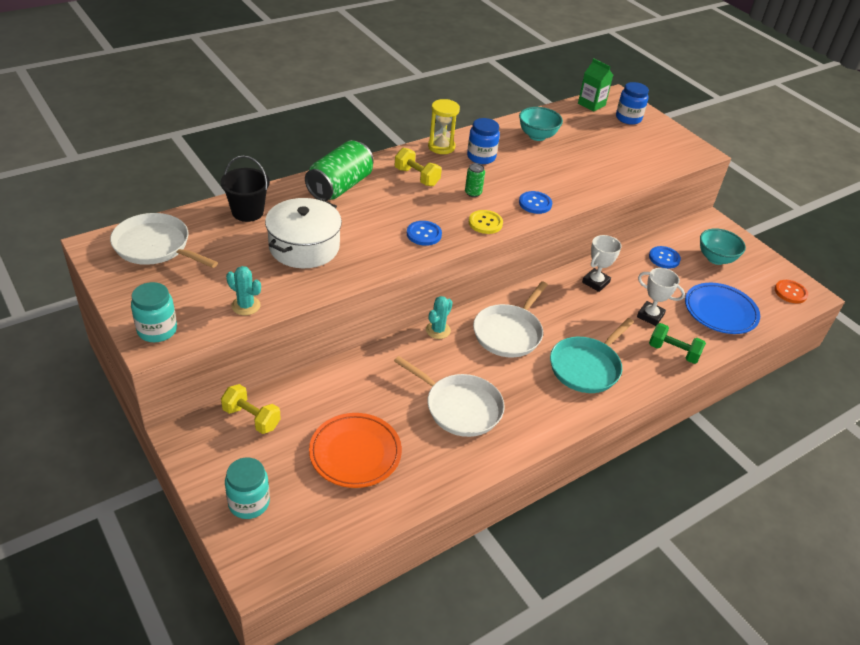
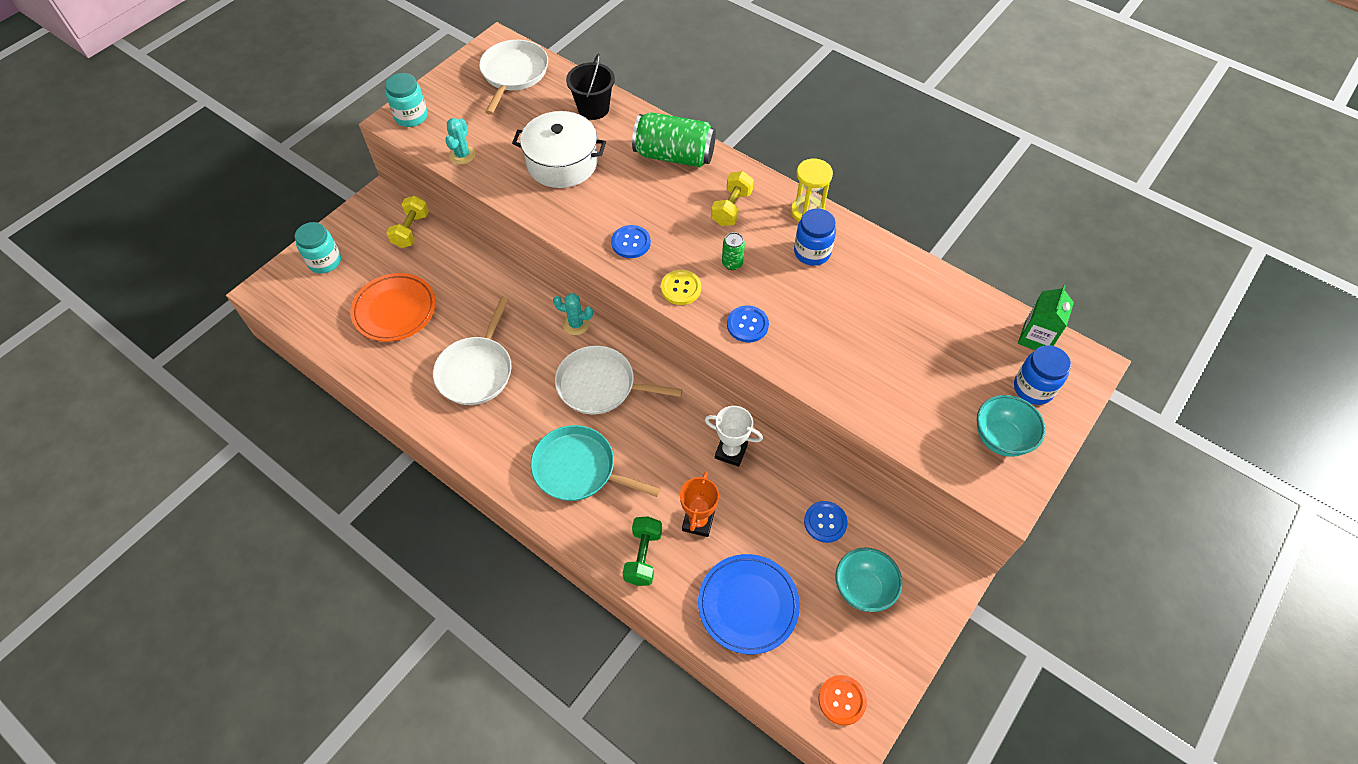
camera: 75 degrees right, 15 degrees up
turquoise bowl [519,107,563,141] -> turquoise bowl moved to [977,395,1045,457]
white trophy [637,268,685,326] -> orange trophy [680,472,719,537]

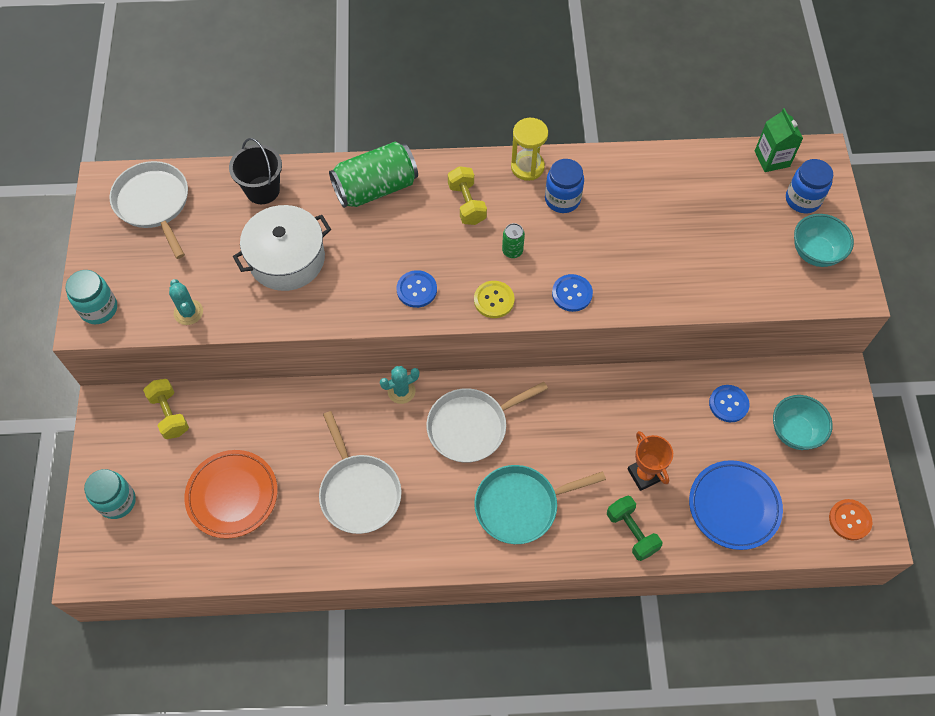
camera: 40 degrees left, 5 degrees up
white trophy [705,406,763,467] -> none

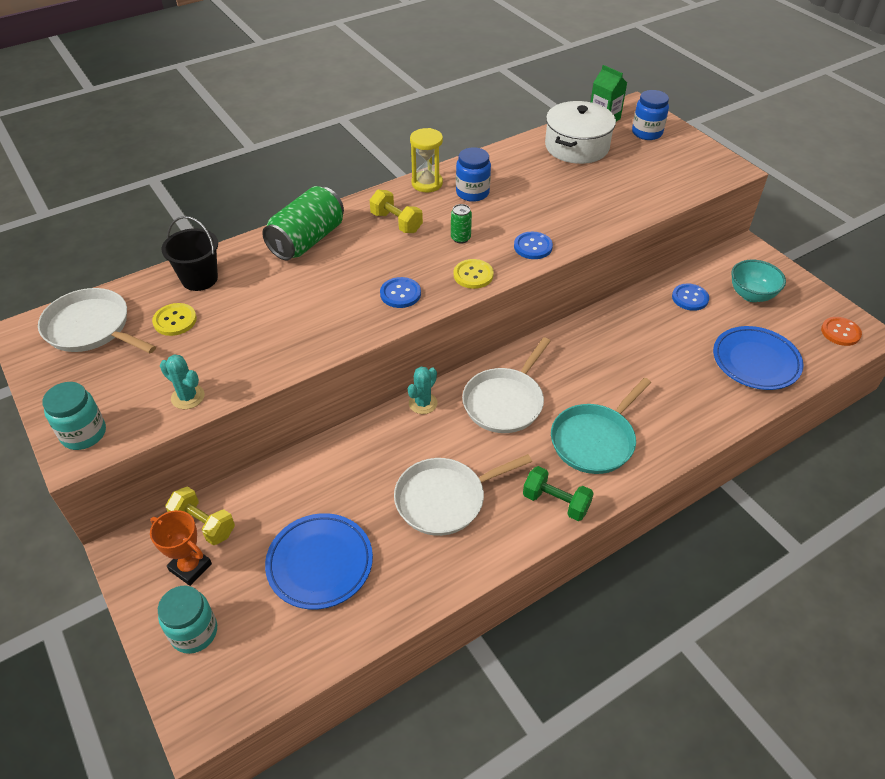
camera: 30 degrees left, 15 degrees down
orange plate [184,450,278,539] -> blue plate [265,513,373,609]
white pot [233,205,331,291] -> white pot moved to [545,101,616,164]
white pan [319,411,401,534] -> white pan turned 120 degrees clockwise [394,454,532,536]
green dumbbell [607,496,662,561] -> green dumbbell moved to [523,466,594,521]
orange trophy [628,431,673,491] -> orange trophy moved to [150,510,212,586]
turquoise bowl [794,214,854,267] -> none
none -> yellow button [152,303,197,336]

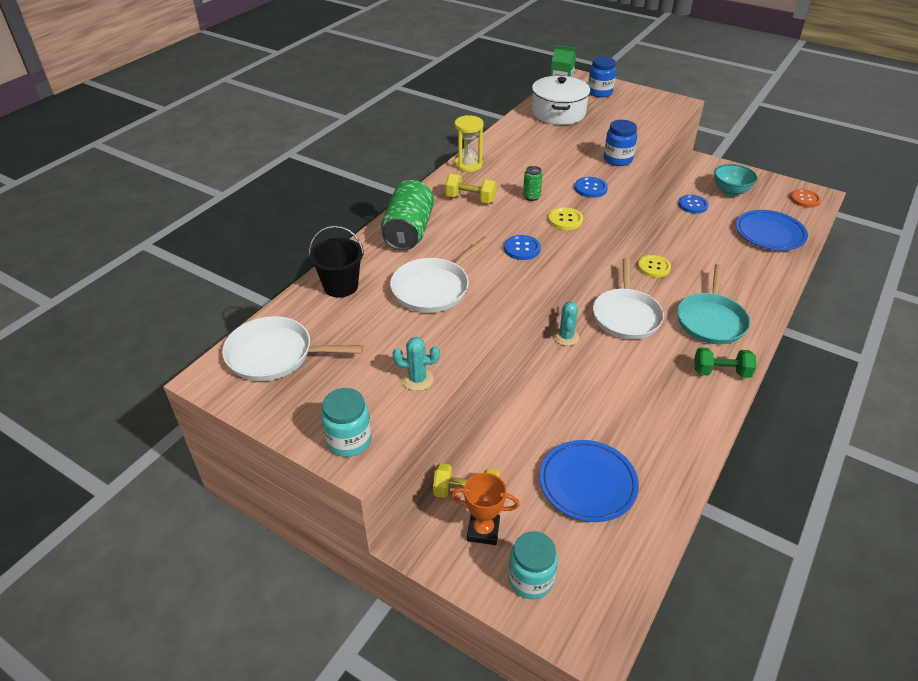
camera: 25 degrees left, 5 degrees down
yellow button [152,303,197,336] -> yellow button moved to [638,255,671,278]
white pan [394,454,532,536] -> white pan moved to [390,237,490,313]
blue jar [456,147,491,202] -> blue jar moved to [604,120,637,166]

